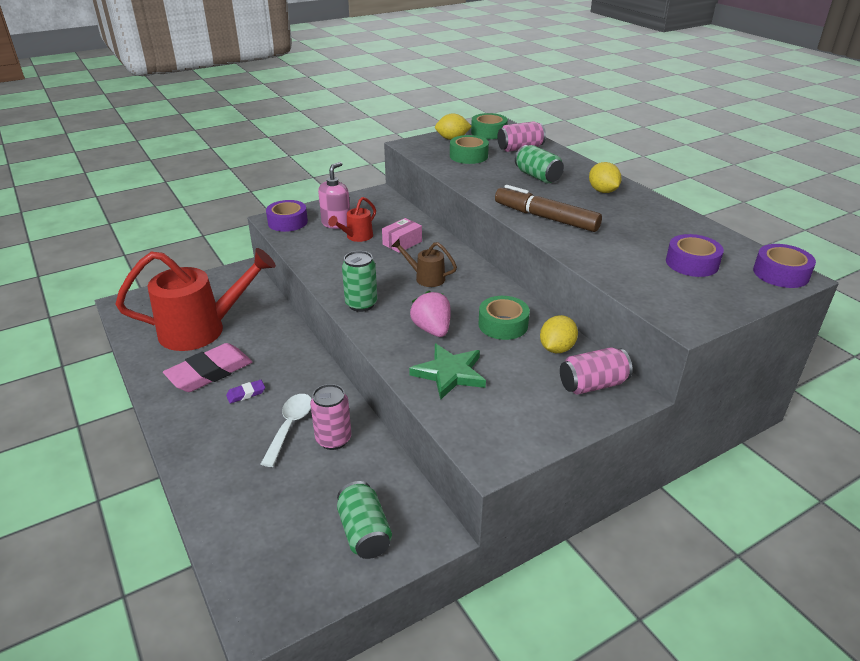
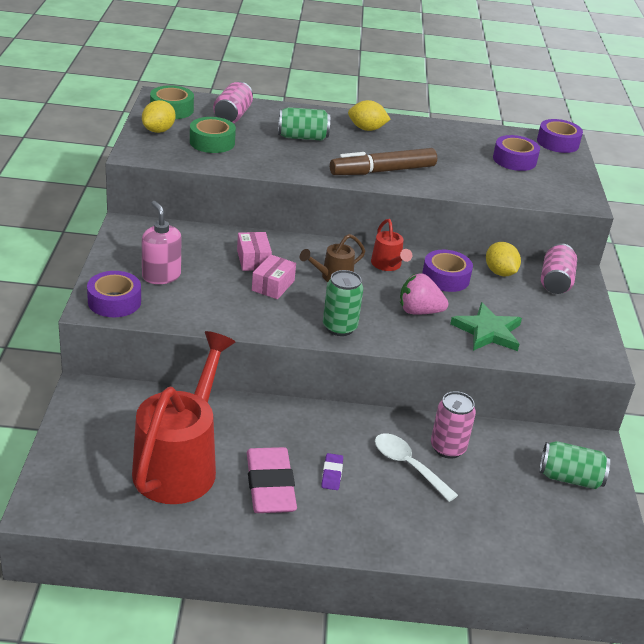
camera: 60 degrees left, 0 degrees up
red watering can [328,197,376,242] -> red watering can moved to [371,219,412,271]
green tape [479,296,530,340] -> purple tape [422,250,473,292]
none -> pink box [252,255,296,299]

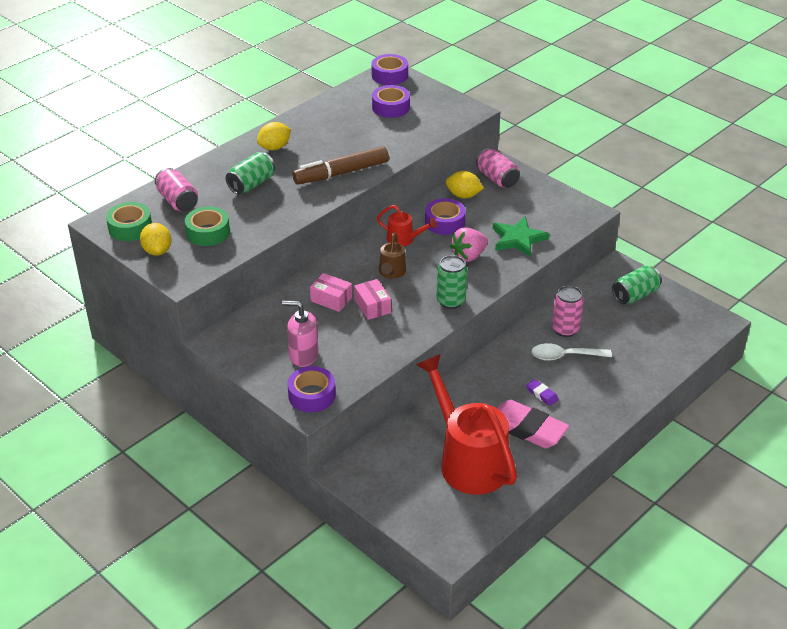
camera: 45 degrees left, 5 degrees up
brown marker [330,148,437,175] -> brown marker turned 45 degrees clockwise [292,146,389,184]

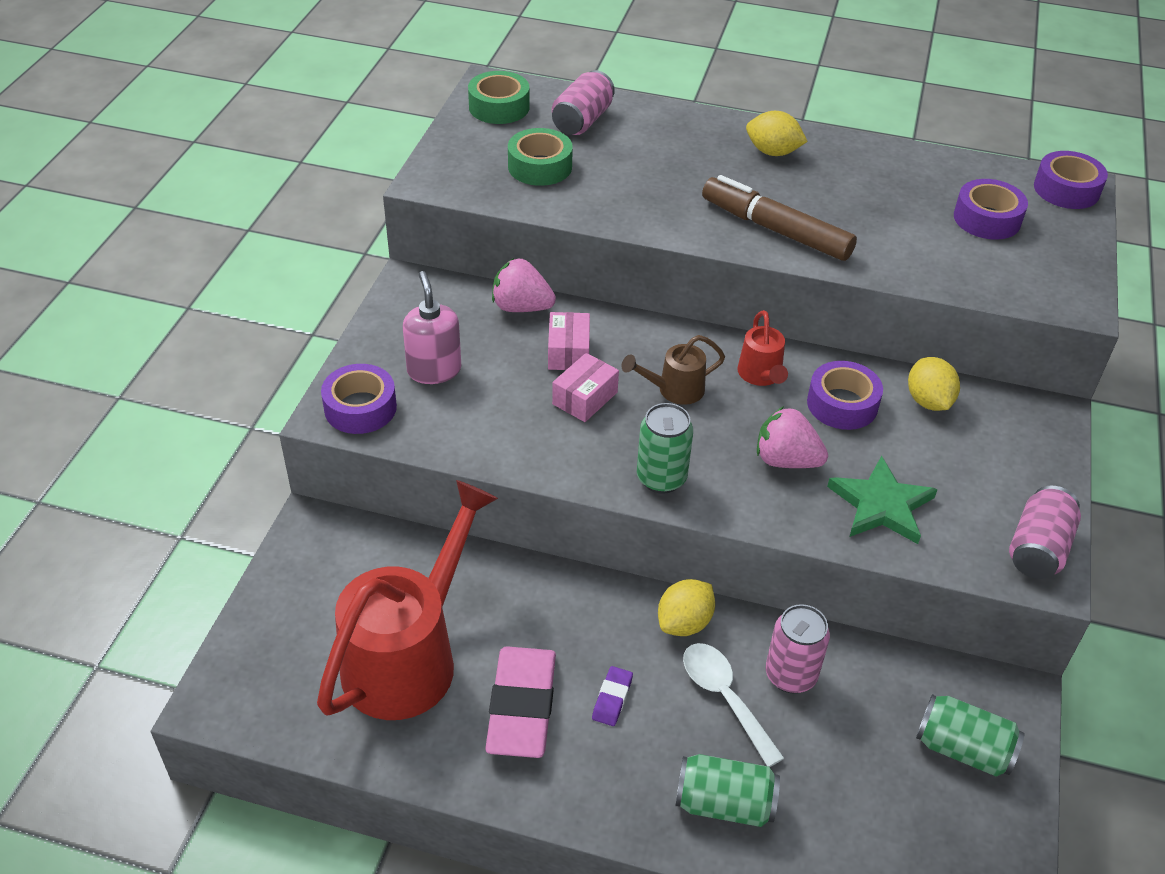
camera: 60 degrees right, 5 degrees up
yellow lemon [140,223,171,256] -> yellow lemon moved to [658,579,715,636]
green can [226,152,275,194] -> green can moved to [675,754,780,827]
pink can [476,148,520,188] -> pink can moved to [1009,486,1081,579]
none -> pink strawberry [492,258,556,312]

